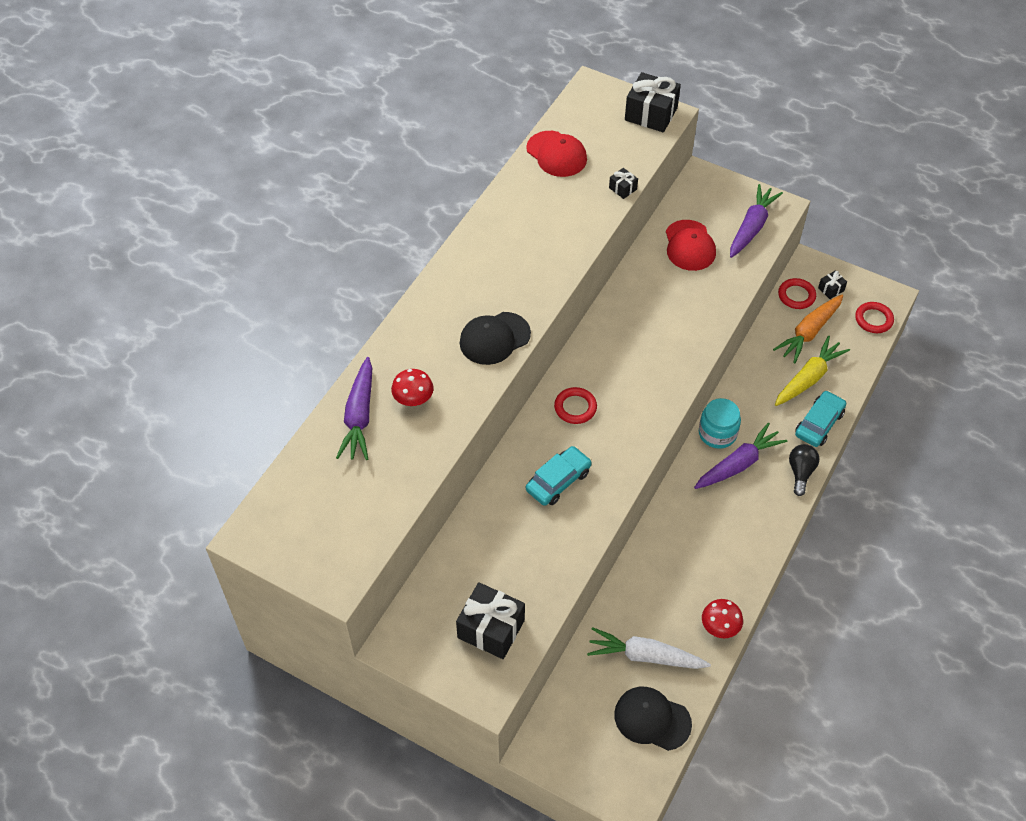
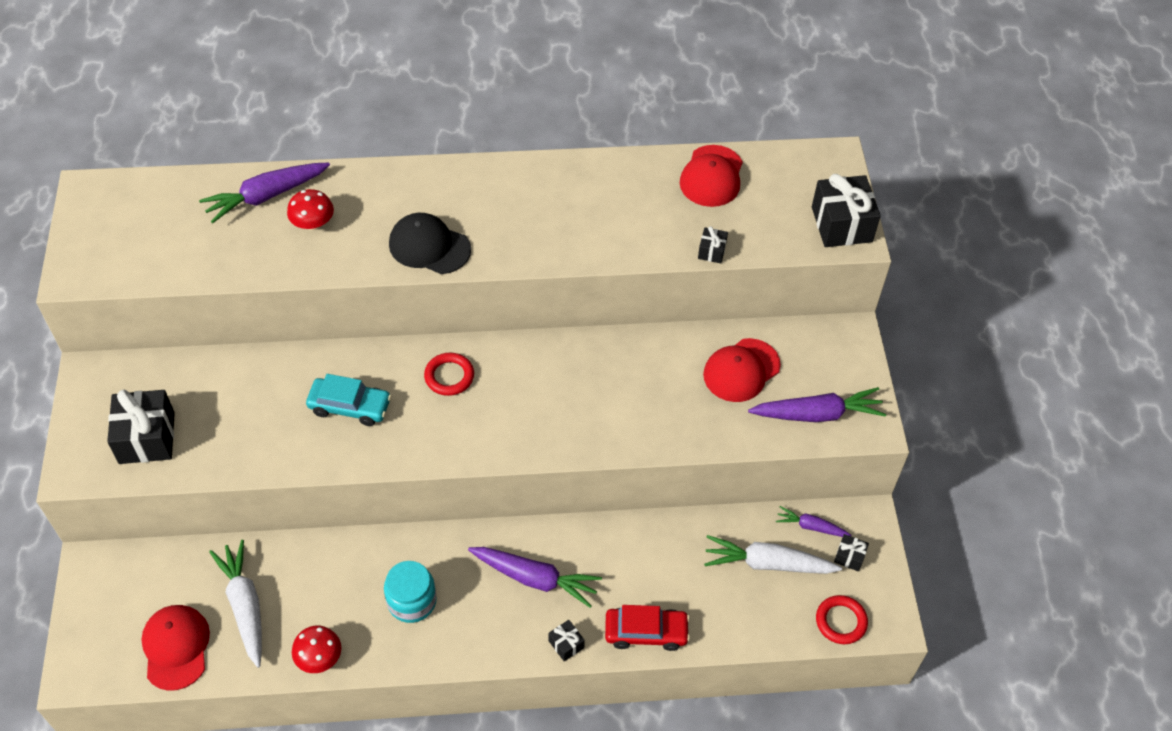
camera: 55 degrees right, 0 degrees up
black cap [614,687,692,751] -> red cap [141,605,210,691]
turquoise jar [699,398,741,449] -> turquoise jar moved to [384,561,437,623]
orange carrot [773,295,843,364] -> white carrot [704,535,842,574]
yellow carrot [775,336,850,406] -> none
red ring [778,278,816,309] -> purple carrot [776,506,851,537]
black light bulb [789,444,819,496] -> black gift [549,620,585,661]
turquoise car [795,391,846,447] -> red car [605,605,690,651]

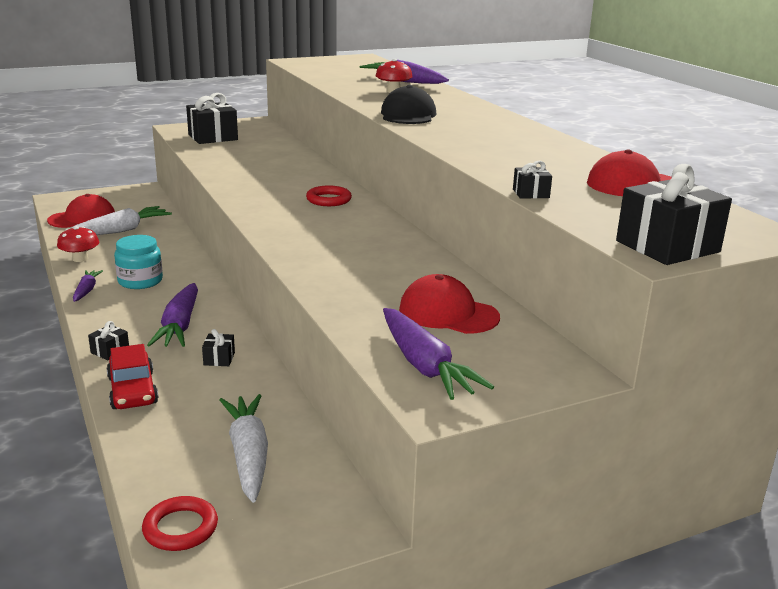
camera: 70 degrees right, 30 degrees down
turquoise car [306,374,391,426] -> none
purple carrot [776,506,851,537] -> purple carrot moved to [73,270,103,302]
black gift [834,534,869,572] -> black gift moved to [202,329,235,366]

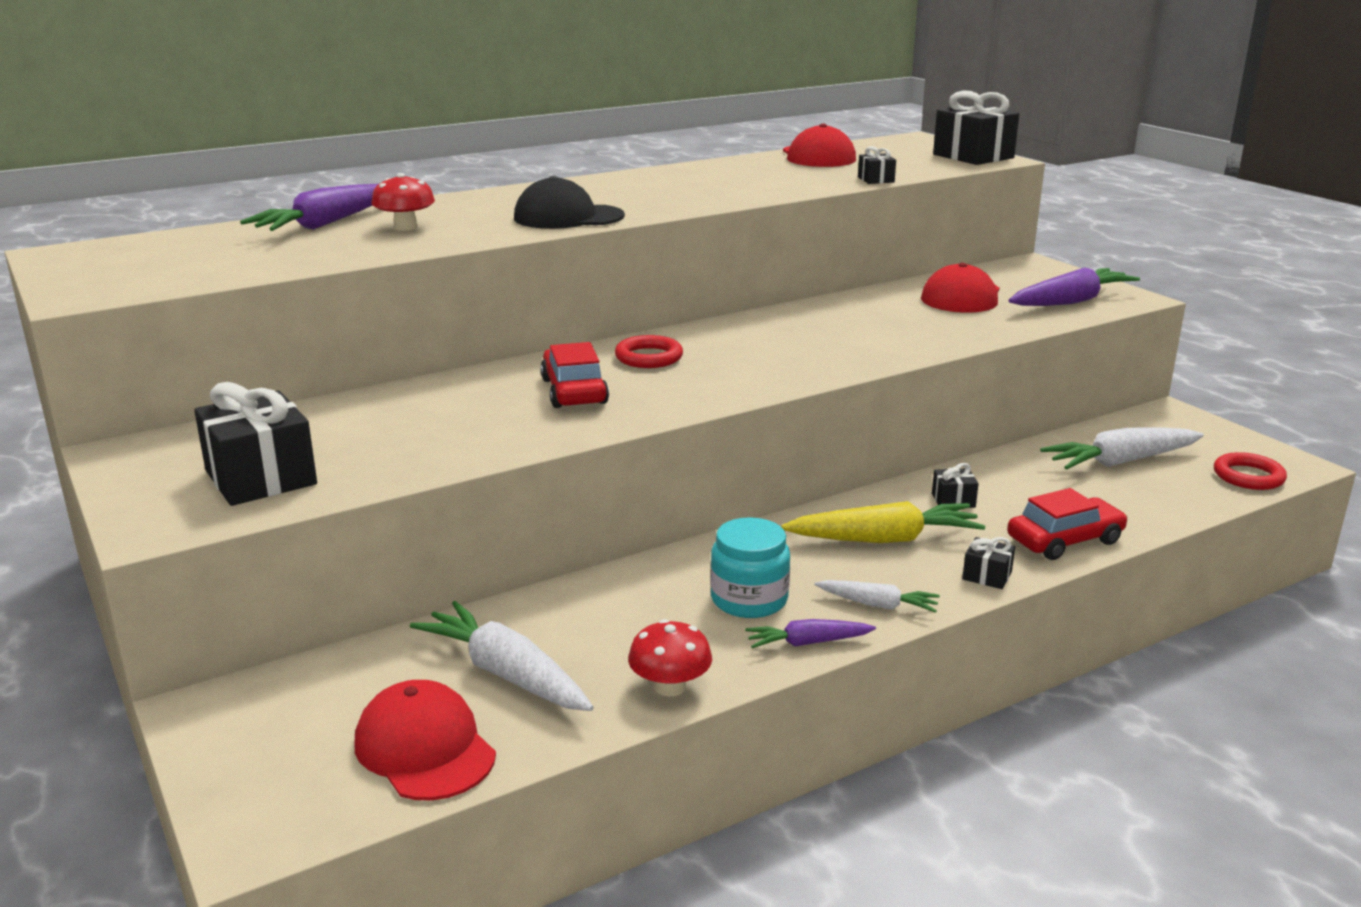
camera: 95 degrees left, 0 degrees up
purple carrot [147,283,198,347] -> yellow carrot [781,501,985,543]
none -> red car [540,342,609,408]
none -> white carrot [814,580,940,613]

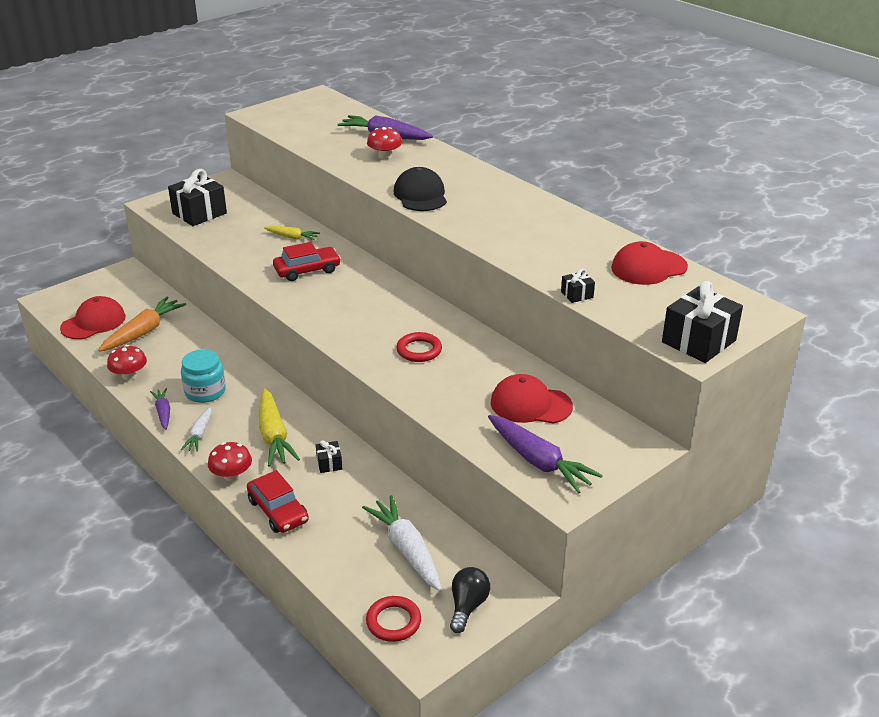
camera: 80 degrees right, 10 degrees up
white carrot [410,601,594,711] -> orange carrot [98,296,186,352]
red ring [615,335,683,368] -> red ring moved to [396,332,442,362]
black gift [962,537,1015,589] -> red mushroom [208,442,252,481]
none -> yellow carrot [264,226,320,240]
none -> black light bulb [450,567,490,633]

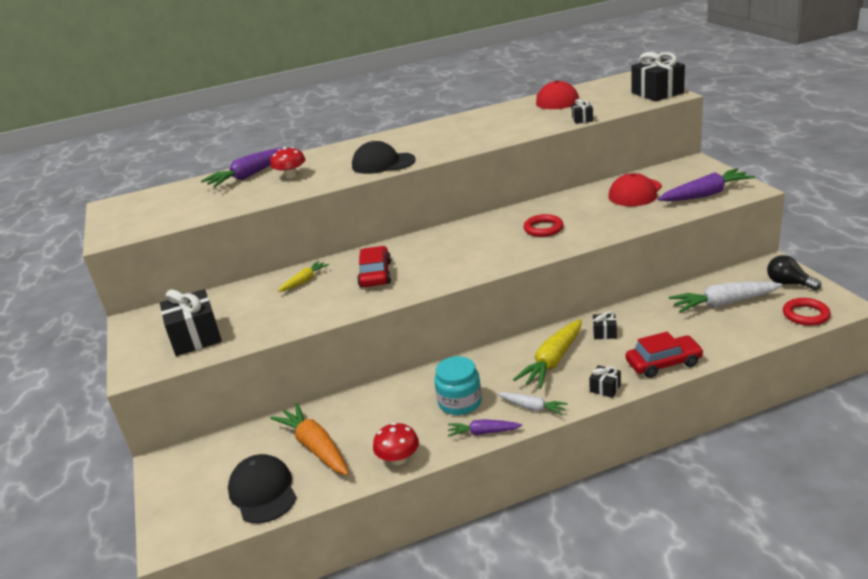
camera: 65 degrees left, 5 degrees down
red cap [60,296,126,339] -> black cap [228,454,297,524]
red mushroom [208,442,252,481] -> black gift [589,365,621,398]
yellow carrot [259,388,300,467] -> yellow carrot turned 120 degrees clockwise [513,319,582,389]

